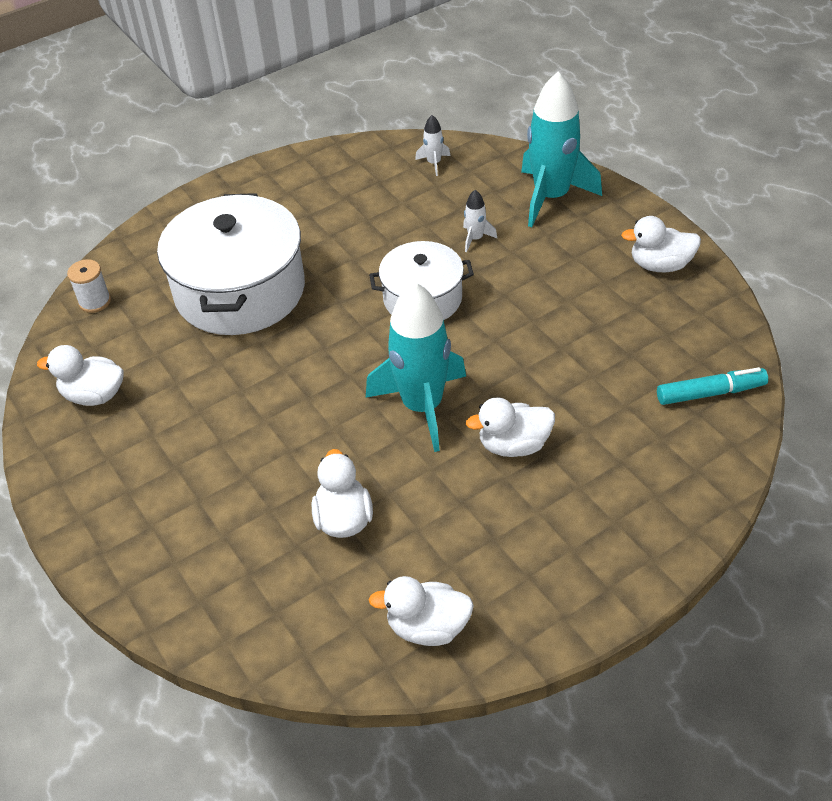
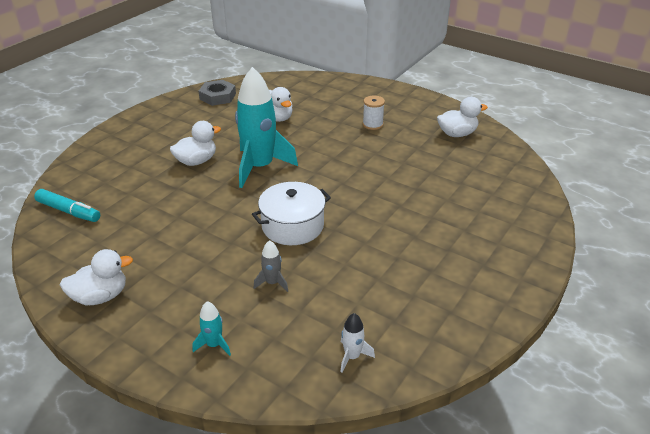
camera: 155 degrees right, 10 degrees down
white spool [67,259,111,313] -> white spool moved to [363,96,385,130]
white pot [157,193,305,335] -> none
white duck [369,576,474,646] -> grey nut [199,80,236,106]
white rocket [463,190,497,252] -> grey rocket [254,240,288,292]
turquoise rocket [521,72,602,227] -> turquoise rocket [193,301,231,356], size x0.42
turquoise marker [657,367,768,405] -> turquoise marker turned 120 degrees counterclockwise [34,189,100,222]

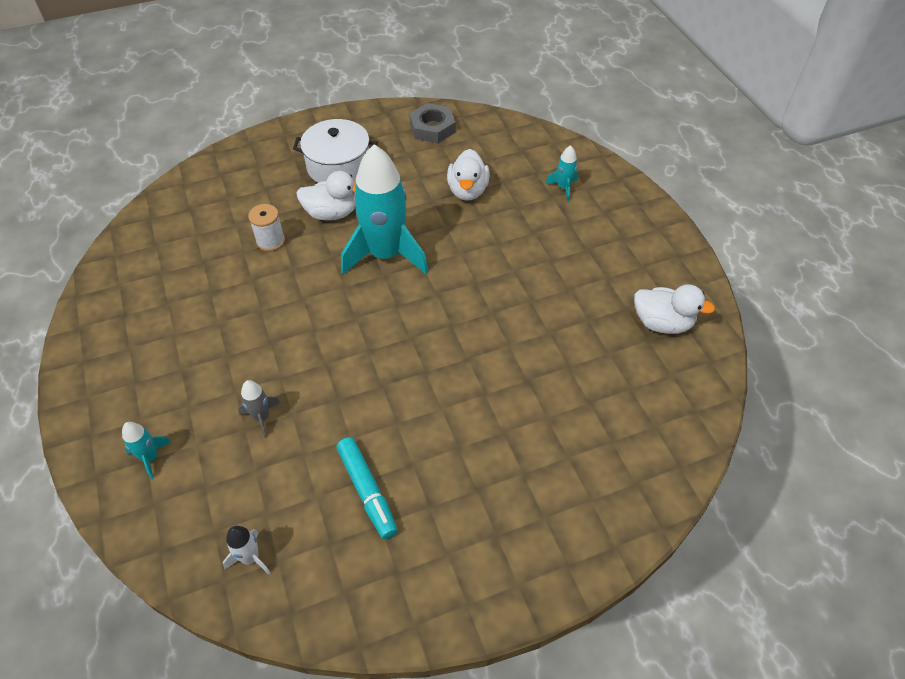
camera: 35 degrees right, 15 degrees up
turquoise marker [34,189,100,222] -> turquoise marker moved to [336,437,398,539]
white duck [60,249,133,305] -> none
white pot [252,182,331,245] -> white pot moved to [293,119,378,183]
white spool [363,96,385,130] -> white spool moved to [248,204,285,252]
none -> turquoise rocket [546,145,578,201]

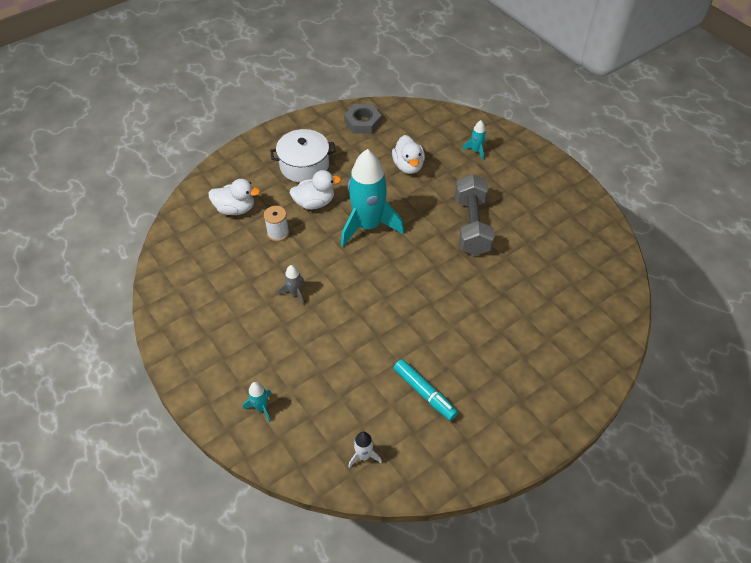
camera: 15 degrees left, 0 degrees up
grey rocket [238,380,281,438] -> grey rocket moved to [279,265,304,305]
white duck [634,284,715,334] -> white duck moved to [208,179,260,215]
none -> grey dumbbell [455,174,494,256]

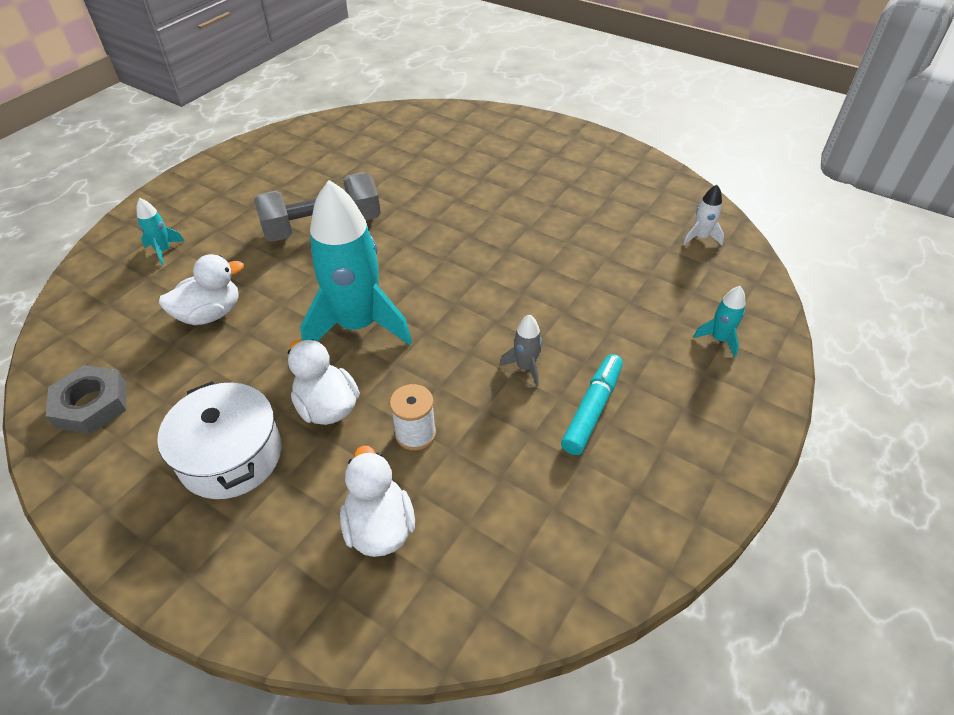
camera: 110 degrees left, 5 degrees down
turquoise marker [393,359,458,421] -> turquoise marker moved to [561,354,623,455]

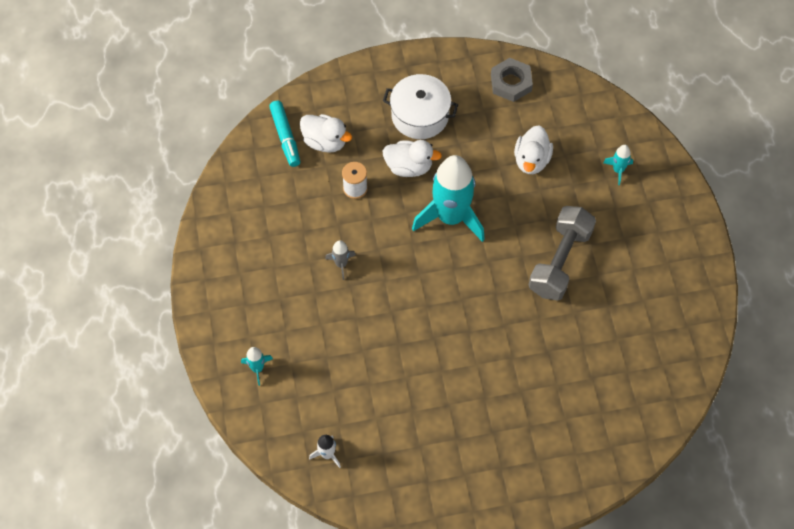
camera: 135 degrees right, 15 degrees up
turquoise marker [561,354,623,455] -> turquoise marker moved to [269,100,300,167]

